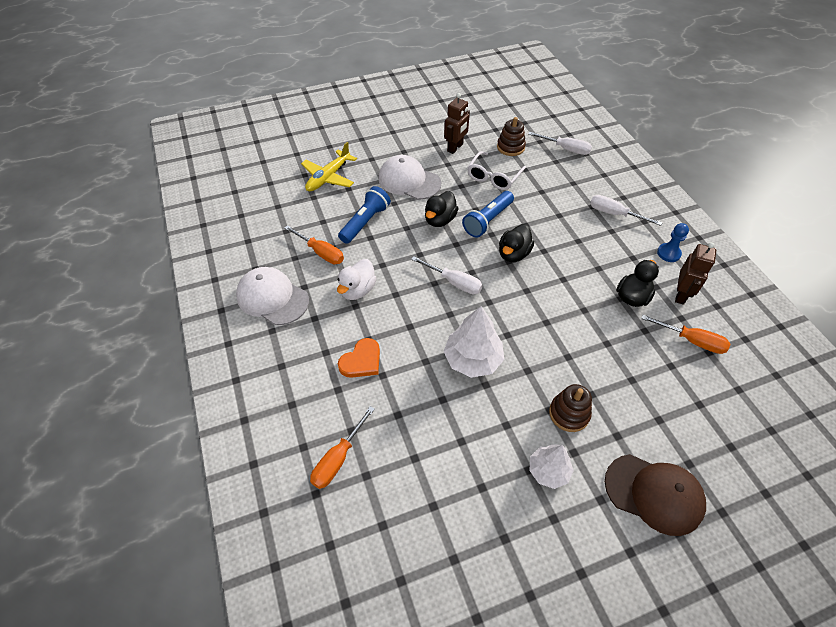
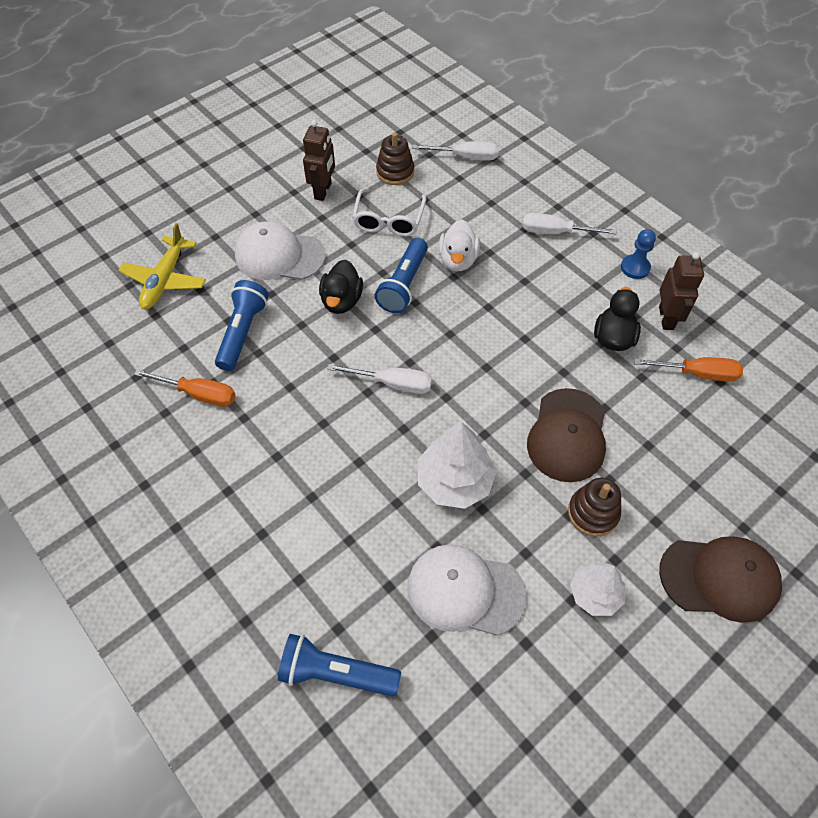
camera: 20 degrees left, 5 degrees up
white cap [236,267,309,325] -> white cap moved to [407,544,526,636]
orange screwdriver [310,406,375,489] -> blue flashlight [278,634,401,697]
white duck [337,259,377,300] -> white duck moved to [438,220,480,271]
orange heart [338,338,380,378] -> none
black duck [499,224,534,262] -> none
none -> brown cap [527,388,606,482]

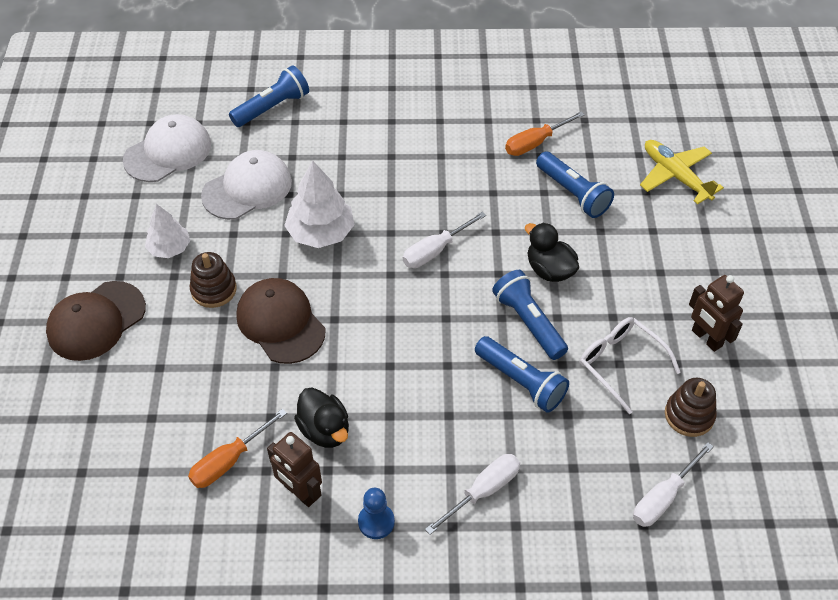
camera: 130 degrees right, 5 degrees down
white cap [235,221,326,280] -> white cap moved to [123,114,211,182]
white duck [438,220,480,271] -> blue flashlight [475,336,569,413]

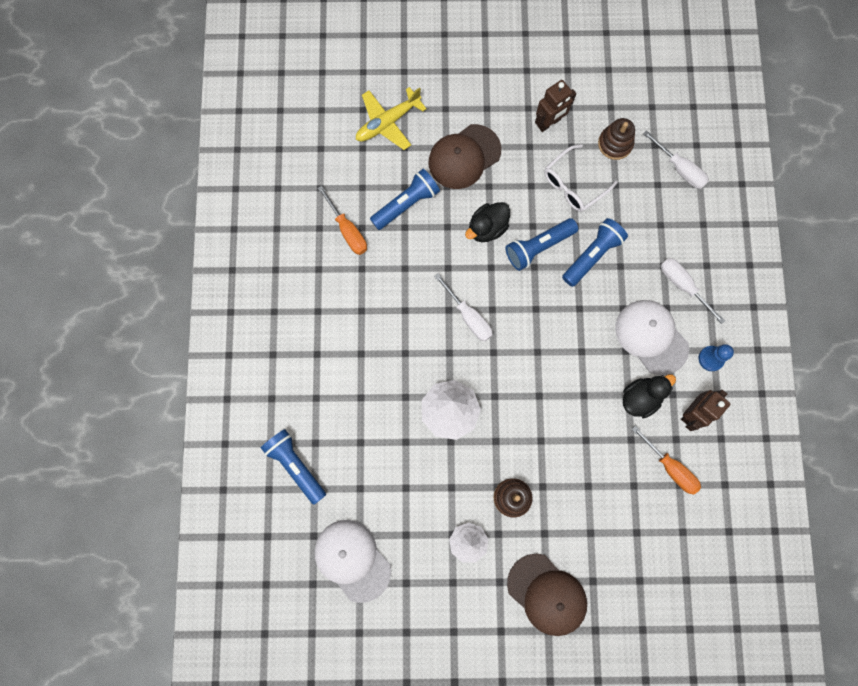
camera: 90 degrees left, 25 degrees up
white cap [201,150,292,220] -> white cap moved to [615,300,689,375]
brown cap [236,278,326,364] -> brown cap moved to [429,124,501,189]

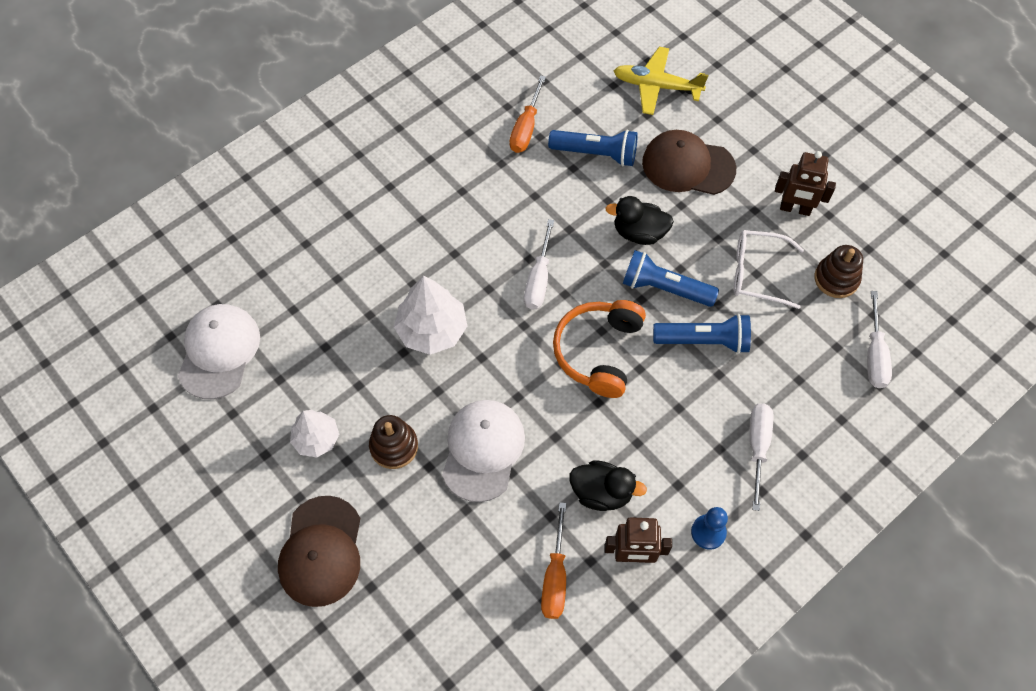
camera: 50 degrees right, 15 degrees down
blue flashlight [261,429,326,505] -> none
white cap [615,300,689,375] -> white cap moved to [442,400,525,502]
none -> orange headphones [553,300,646,398]

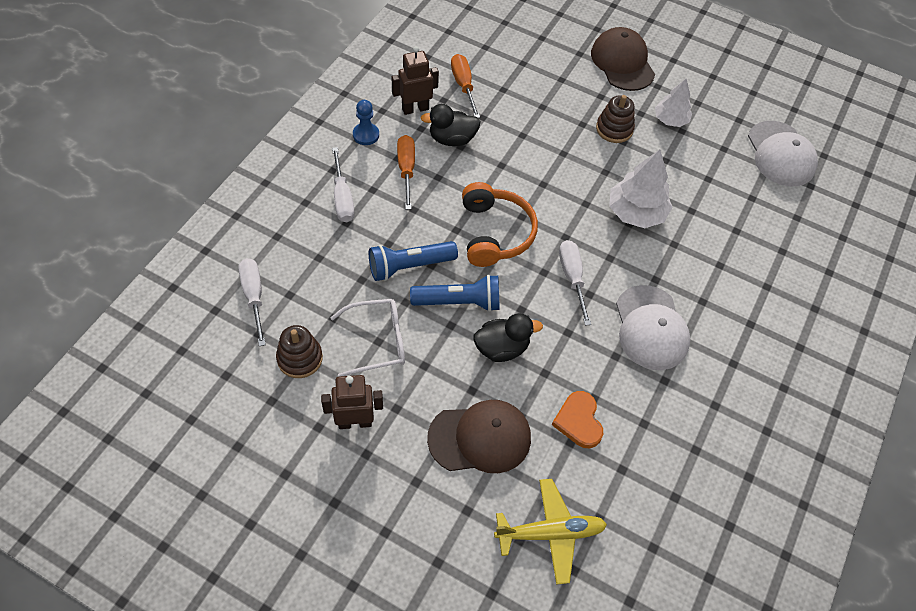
camera: 155 degrees right, 5 degrees down
white cap [442,400,525,502] -> white cap moved to [616,285,690,370]
orange screwdriver [509,75,546,153] -> orange screwdriver moved to [397,135,415,210]
blue flashlight [548,129,638,166] -> orange heart [552,391,603,448]

